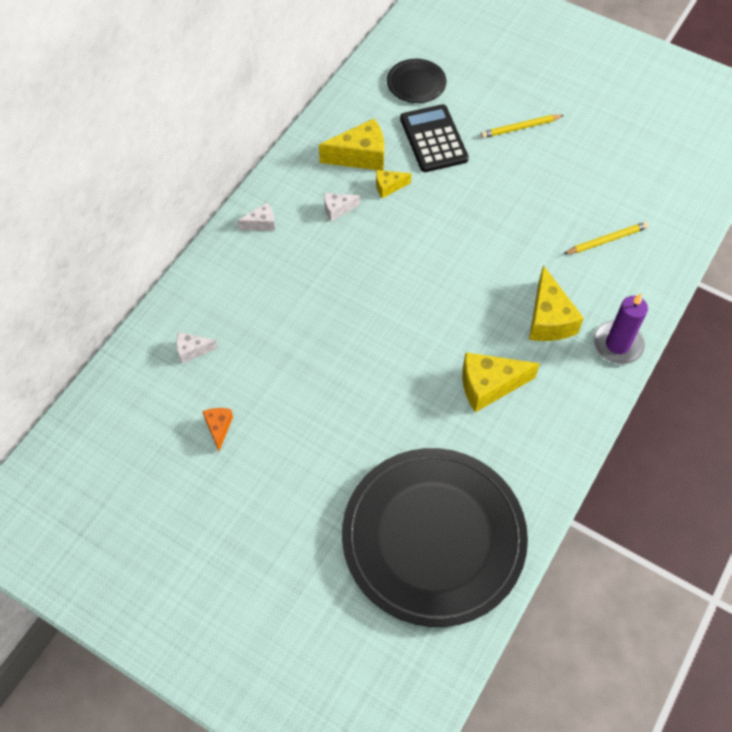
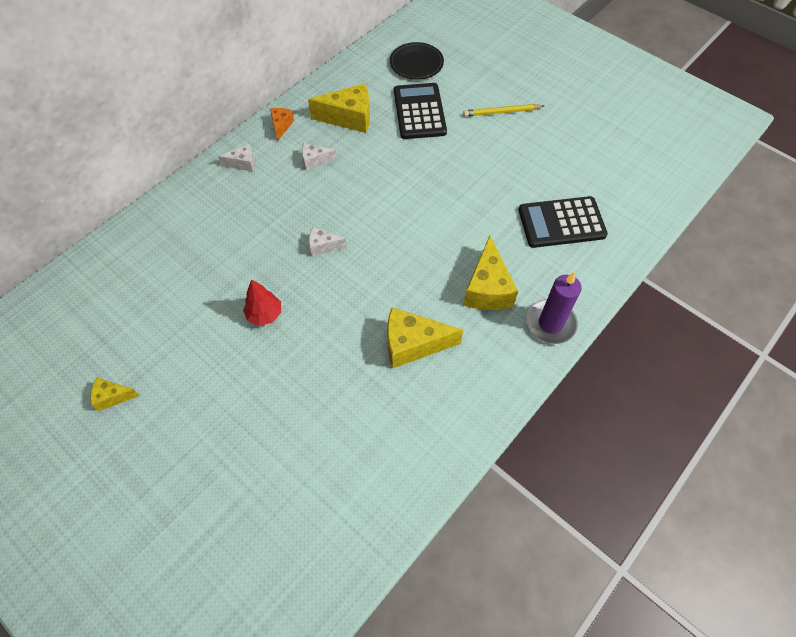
camera: 10 degrees right, 0 degrees up
white cheese [176,332,218,363] -> white cheese moved to [309,227,347,256]
orange cheese [202,408,233,451] -> orange cheese moved to [270,108,294,141]
black plate [342,448,528,627] -> none
yellow cheese [376,170,412,198] -> yellow cheese moved to [90,377,140,411]
yellow pencil [564,222,649,254] -> black calculator [518,196,608,248]
none -> red tree [243,279,281,326]

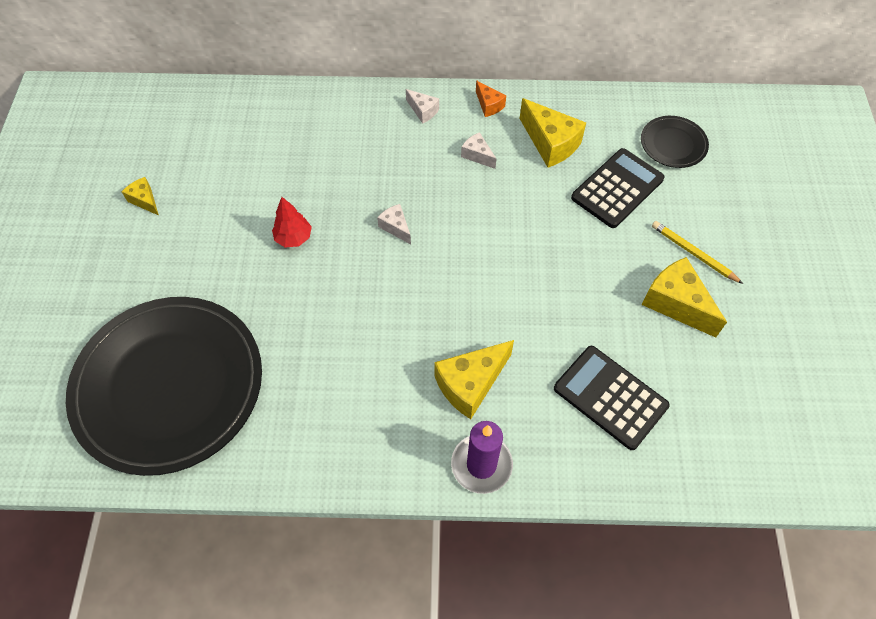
camera: 50 degrees right, 0 degrees up
orange cheese [270,108,294,141] -> orange cheese turned 90 degrees clockwise [476,80,506,117]
yellow cheese [387,308,463,368] -> yellow cheese moved to [642,257,727,338]
none -> black plate [66,297,262,476]

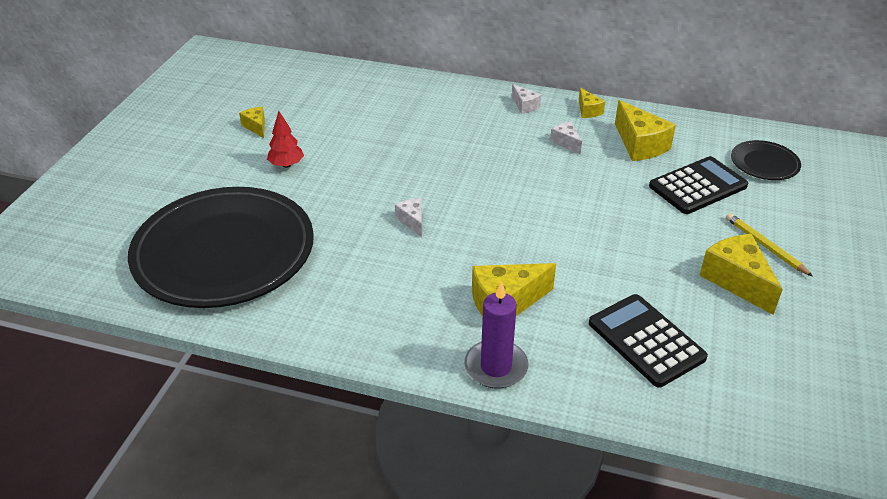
camera: 15 degrees right, 20 degrees down
red tree [272,197,312,248] -> red tree moved to [267,111,304,168]
white cheese [377,204,411,244] -> white cheese moved to [395,198,422,237]
orange cheese [476,80,506,117] -> yellow cheese [579,88,605,118]

